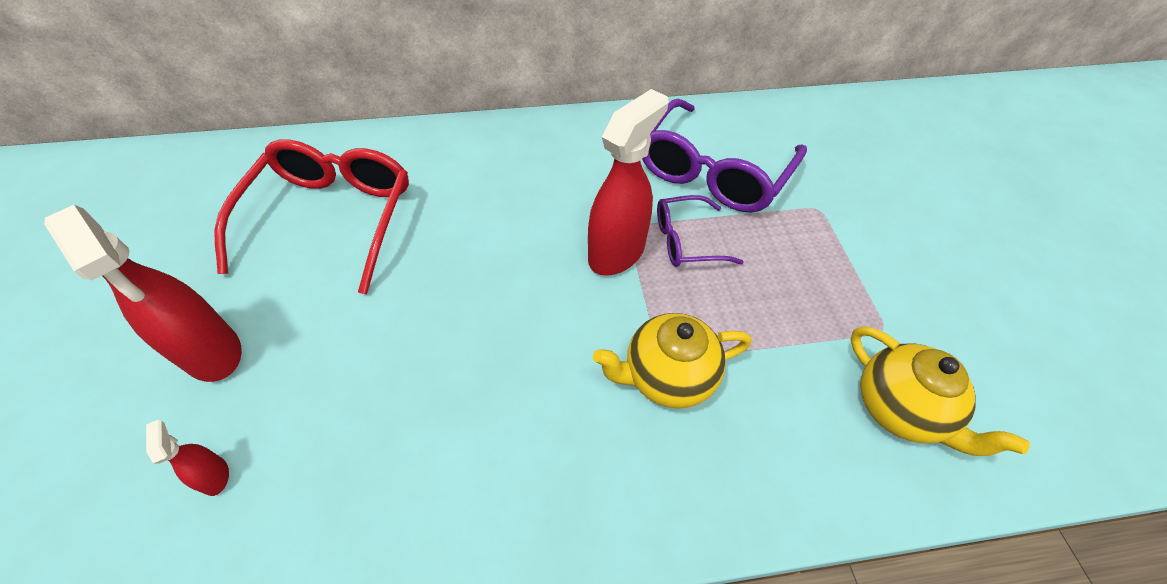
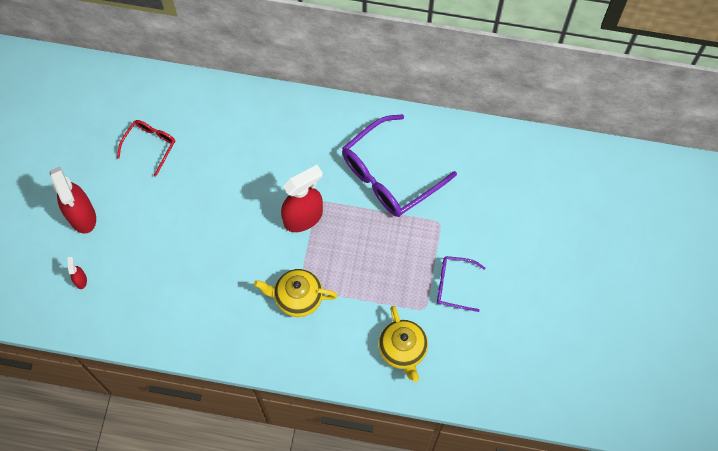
camera: 20 degrees right, 15 degrees up
red glasses [215,139,409,294] -> red glasses [117,120,175,177], size x0.53
purple glasses [657,195,744,267] -> purple glasses moved to [437,256,485,312]

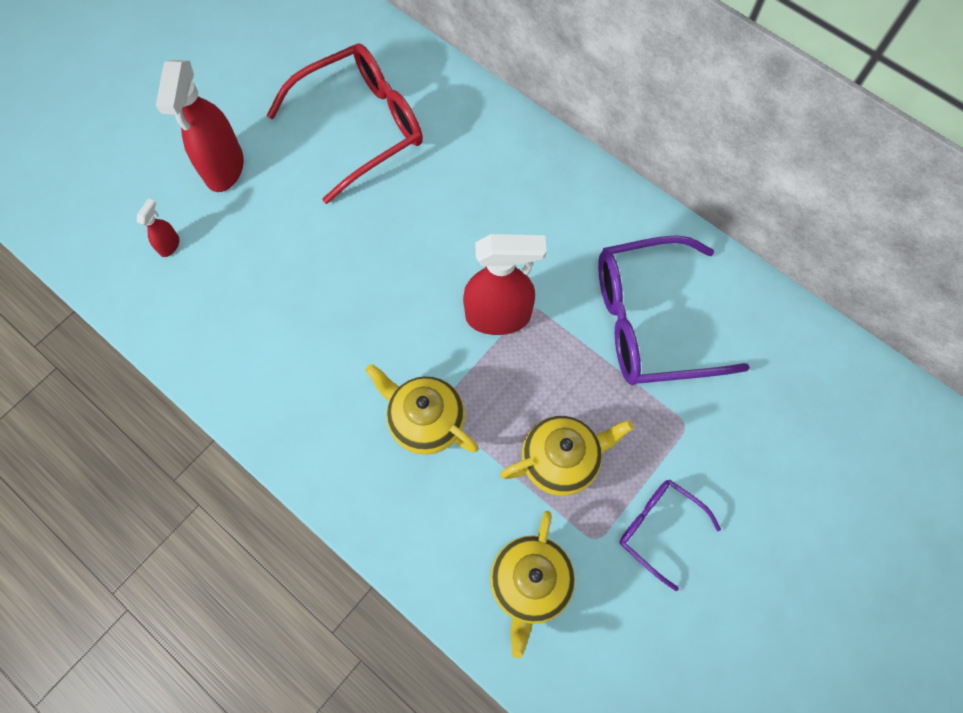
camera: 30 degrees right, 0 degrees up
red glasses [117,120,175,177] -> red glasses [267,44,423,204], size x1.89
none -> yellow teapot [500,416,634,496]

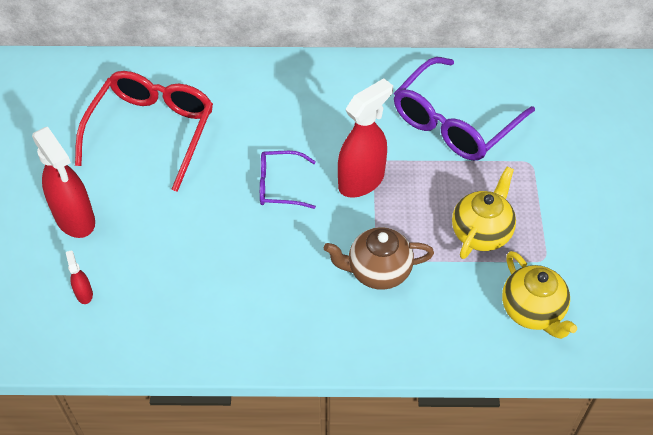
camera: 40 degrees left, 15 degrees down
yellow teapot [365,364,479,455] -> brown teapot [324,227,434,290]
purple glasses [619,480,721,591] -> purple glasses moved to [260,151,316,209]

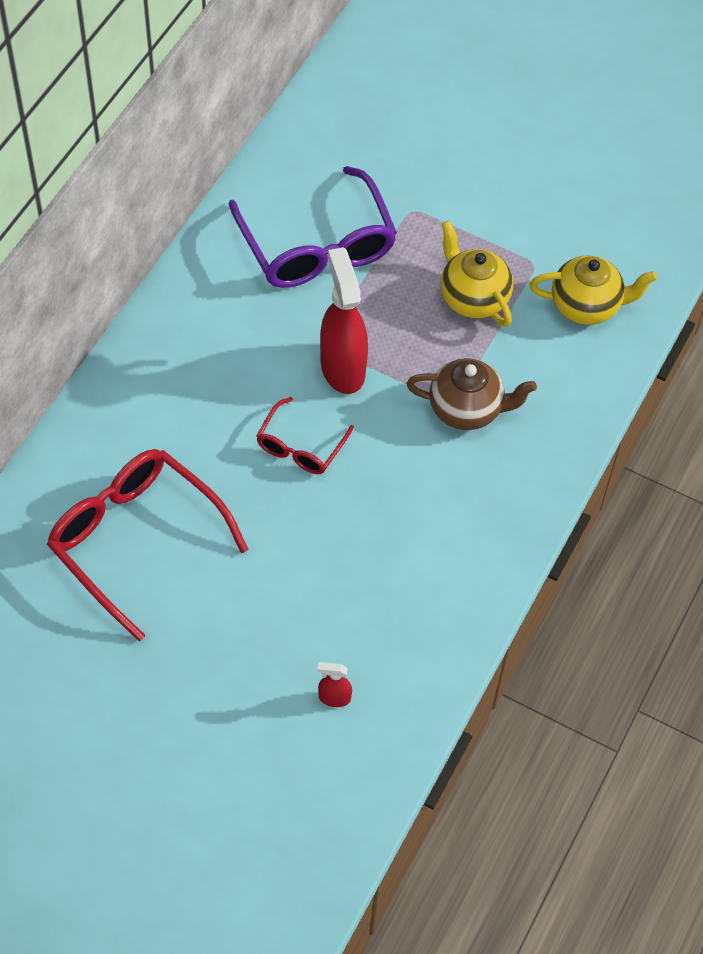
camera: 65 degrees left, 5 degrees up
red spray bottle [32,127,95,238] -> none
purple glasses [260,151,316,209] -> red glasses [256,397,354,474]
brown teapot [324,227,434,290] -> brown teapot turned 105 degrees counterclockwise [407,358,537,430]

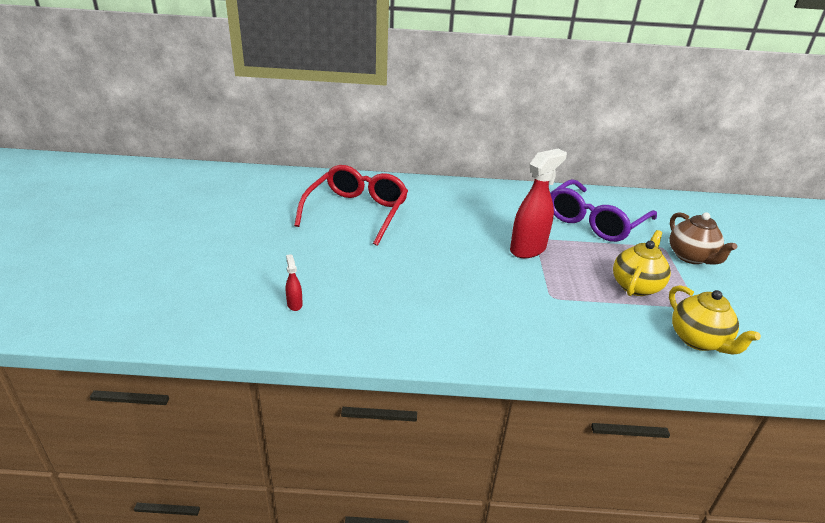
camera: 65 degrees right, 25 degrees down
red glasses [256,397,354,474] -> none
brown teapot [407,358,537,430] -> brown teapot moved to [669,212,737,265]

